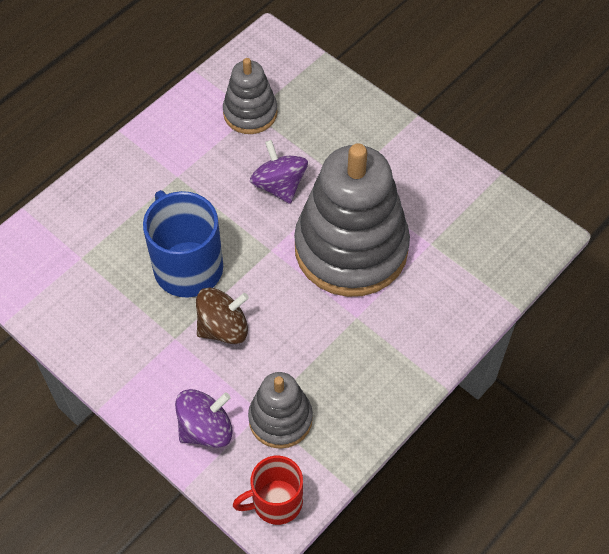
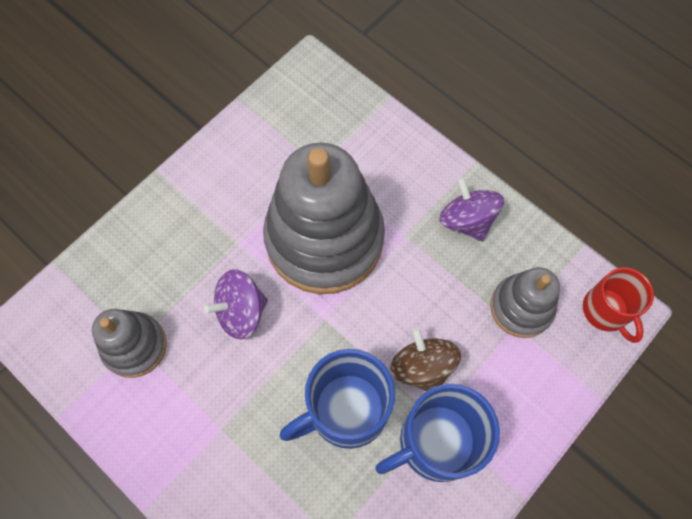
camera: 90 degrees left, 10 degrees up
purple spinning top [175,389,233,448] -> purple spinning top moved to [439,177,504,241]
none -> blue mug [376,384,500,482]

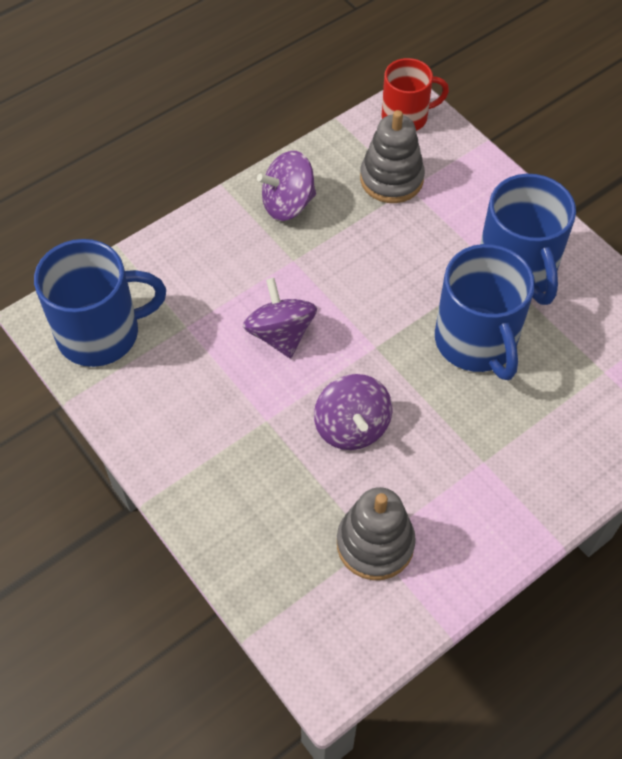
camera: 80 degrees left, 10 degrees down
grey stacking toy [263,143,385,294] -> purple spinning top [243,278,317,358]
brown spinning top [390,327,461,391] -> none
none -> blue mug [34,239,166,367]

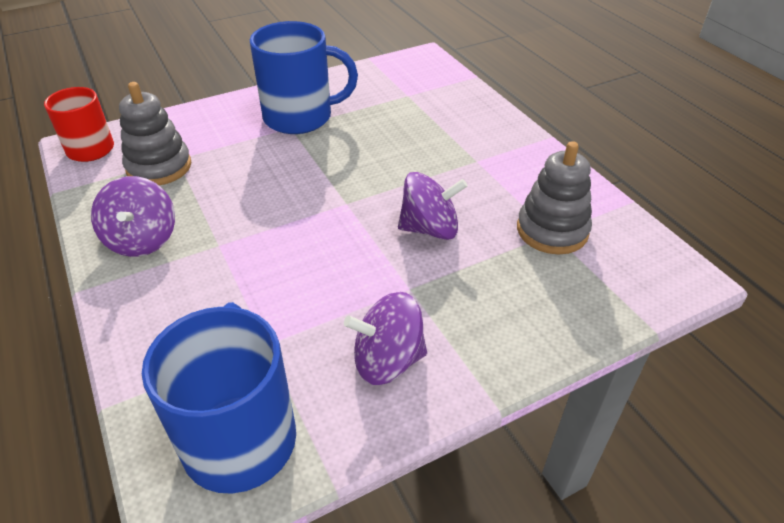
camera: 80 degrees left, 15 degrees down
purple spinning top [243,278,317,358] -> purple spinning top moved to [344,292,427,385]
blue mug [435,244,535,380] -> none

